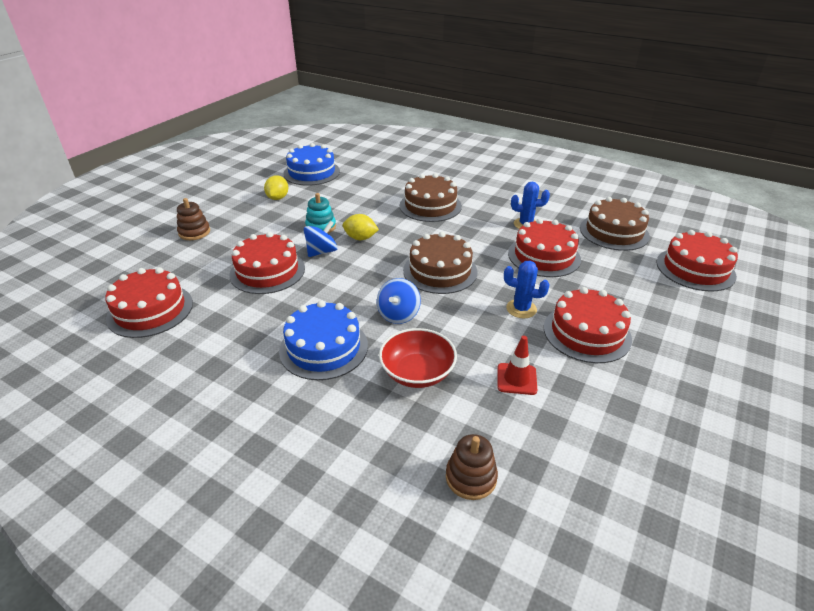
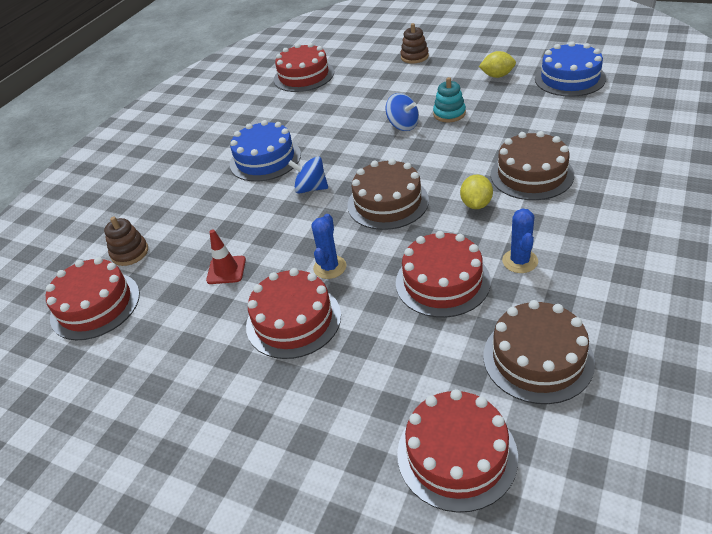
camera: 90 degrees right, 5 degrees up
red cake [229,232,305,294] -> red cake moved to [46,257,140,340]
yellow lemon [342,214,379,240] -> yellow lemon moved to [460,174,493,209]
red bowl [379,328,457,388] -> none

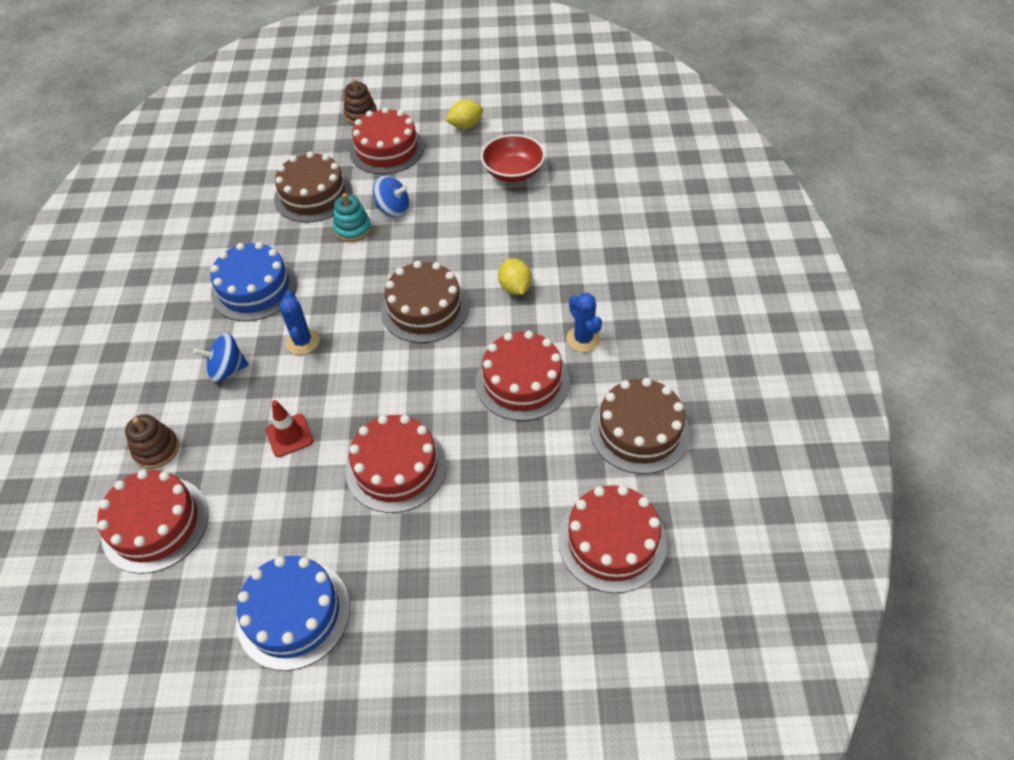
camera: 30 degrees left, 10 degrees up
red cake [274,43,334,92] -> red cake moved to [350,107,424,174]
blue spinning top [288,156,328,194] -> blue spinning top moved to [193,333,249,383]
blue cactus [312,214,346,279] -> blue cactus moved to [279,291,319,355]
turquoise stacking toy [433,77,466,122] -> turquoise stacking toy moved to [333,193,371,242]
brown cake [491,131,574,200] -> brown cake moved to [274,151,353,223]
blue cake [535,41,606,97] -> blue cake moved to [237,556,350,671]
none -> red bowl [481,134,545,182]

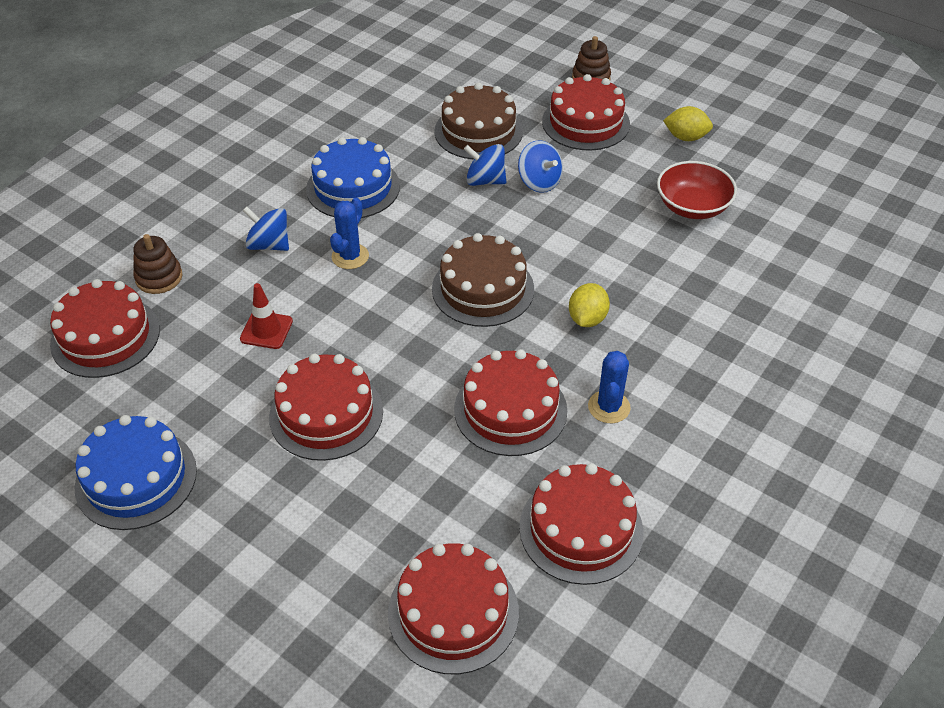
camera: 35 degrees right, 5 degrees down
turquoise stacking toy [333,193,371,242] -> blue spinning top [464,144,506,186]
brown cake [590,378,690,474] -> red cake [519,463,643,585]

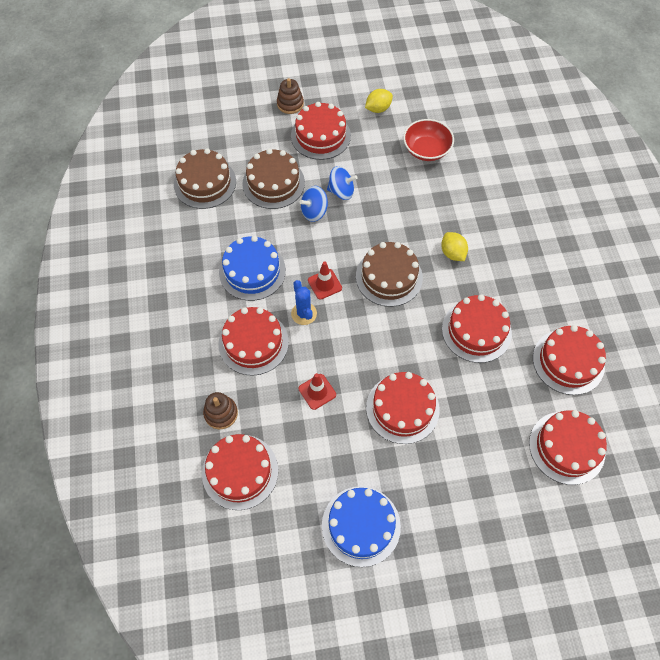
camera: 45 degrees left, 15 degrees up
blue spinning top [243,207,289,251] -> red cake [218,307,289,376]
blue cactus [588,351,631,423] -> none
none -> brown cake [174,148,236,209]
none -> red traffic cone [308,262,342,300]

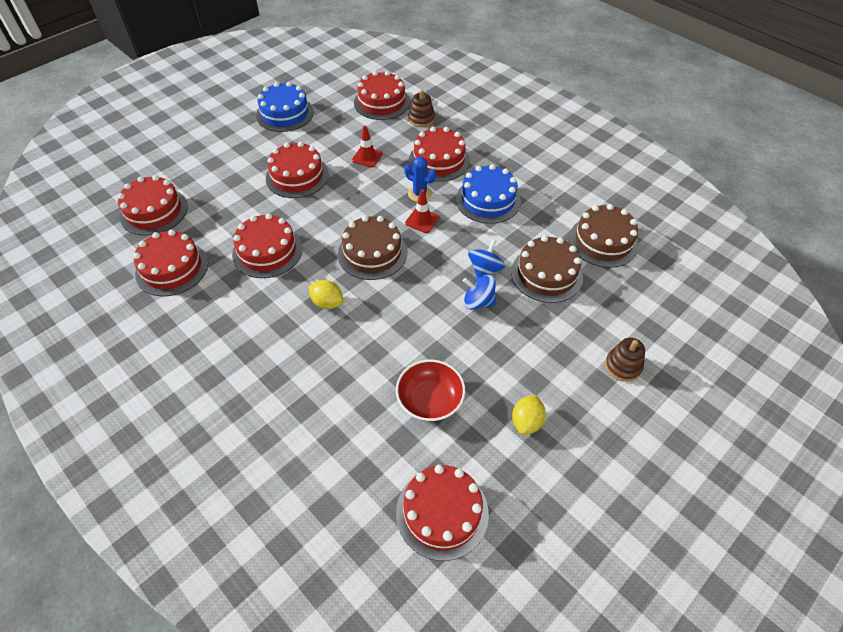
camera: 145 degrees right, 10 degrees down
red cake [291,102,351,160] -> red cake moved to [396,465,489,561]
blue spinning top [327,166,358,200] -> blue spinning top turned 45 degrees clockwise [463,275,496,310]

